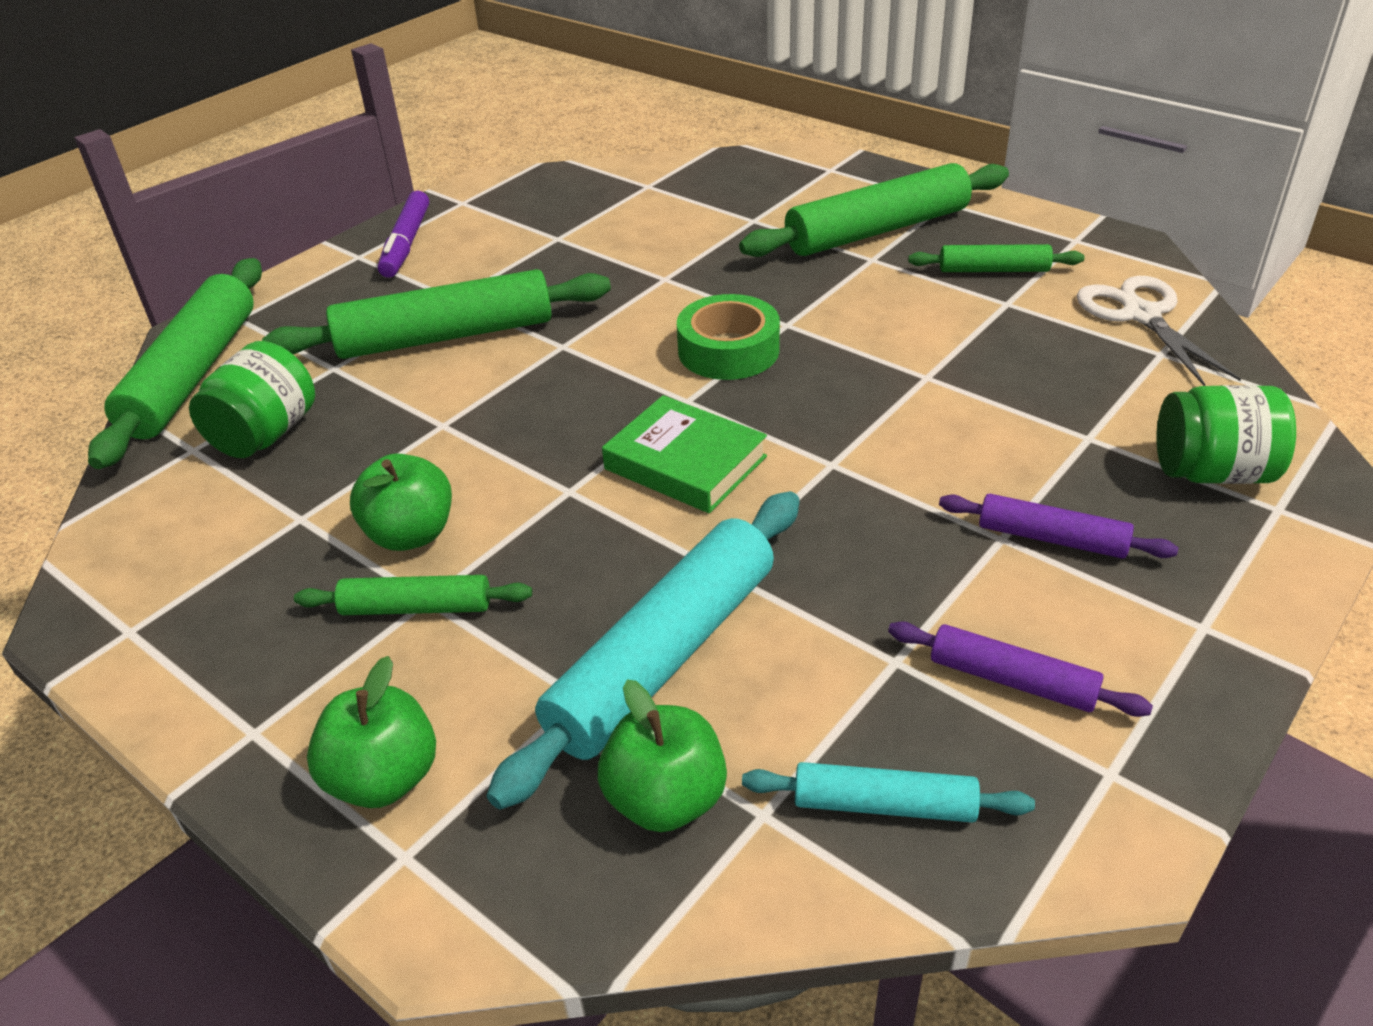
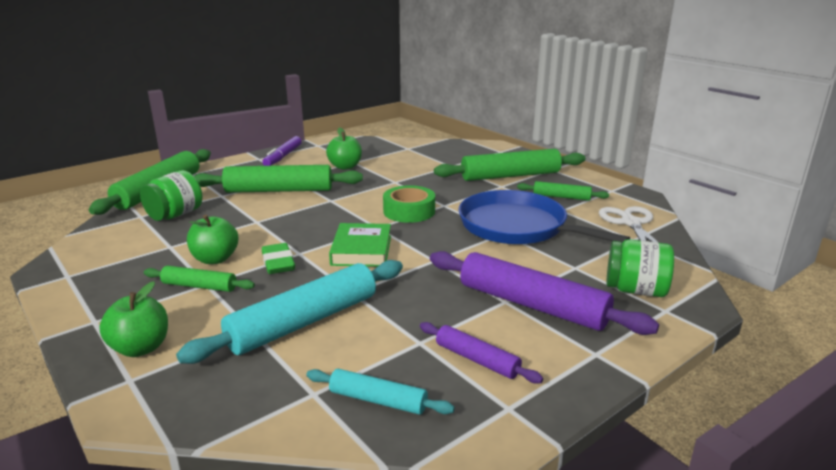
camera: 10 degrees right, 15 degrees down
green apple [598,680,727,832] -> green apple moved to [326,127,362,170]
green book [602,395,767,513] -> green book turned 45 degrees clockwise [329,223,391,267]
purple rolling pin [939,494,1178,559] -> purple rolling pin [430,251,659,335], size x1.91
none -> green eraser [262,243,295,274]
none -> blue pan [458,190,630,244]

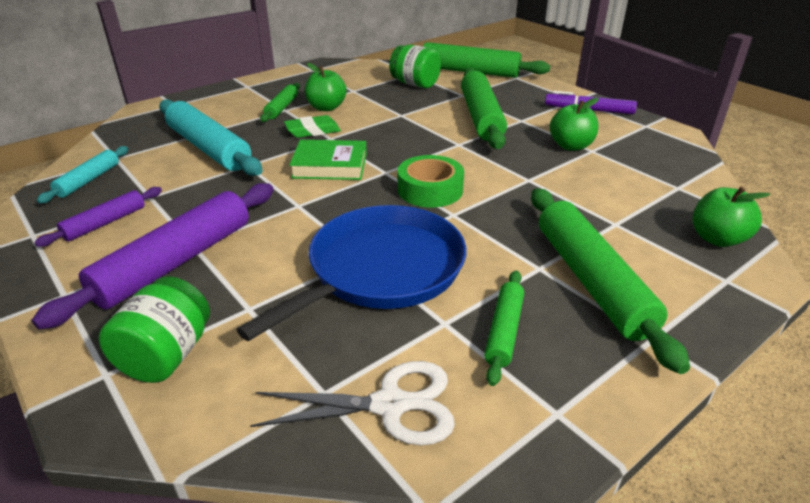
camera: 90 degrees right, 10 degrees up
green apple [99,281,168,357] -> green apple moved to [693,187,770,247]

